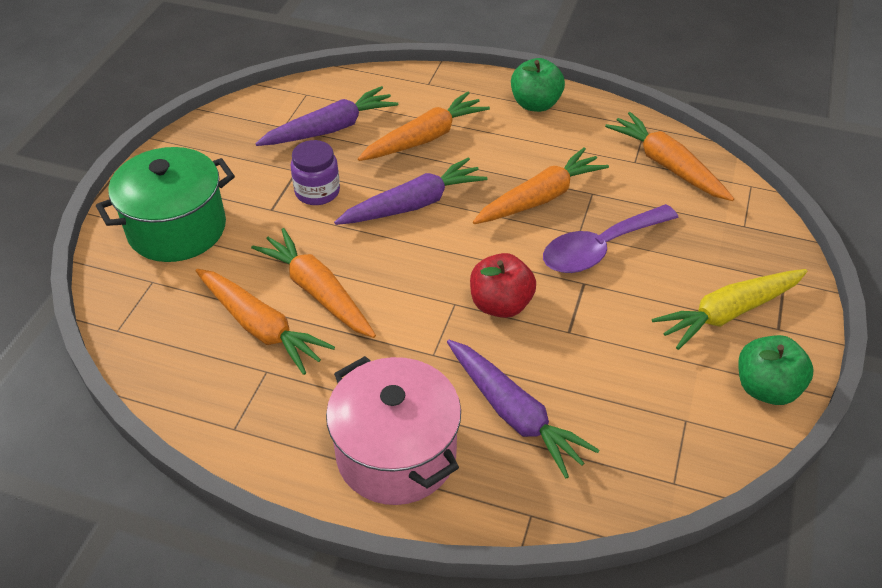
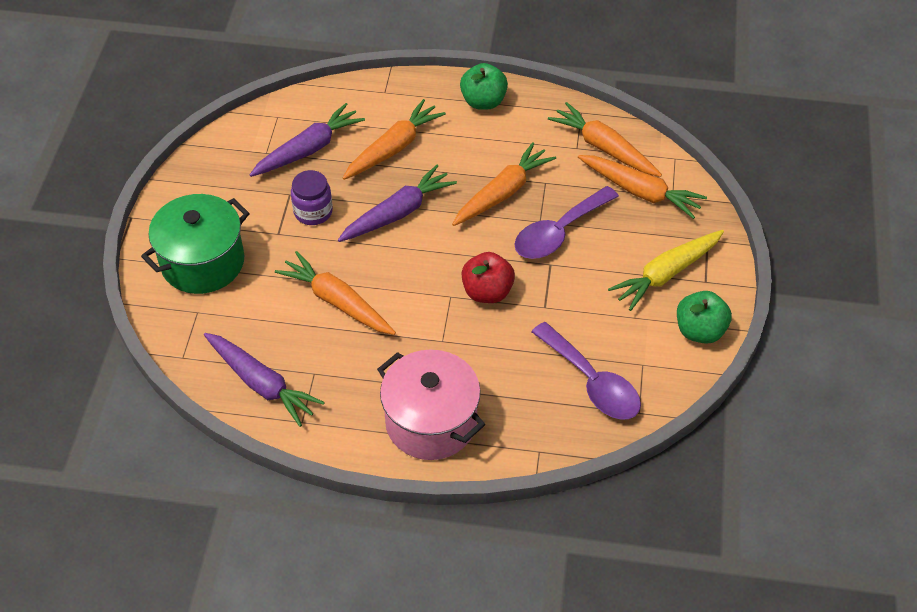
camera: 10 degrees left, 5 degrees up
orange carrot [195,269,335,375] -> orange carrot moved to [578,155,707,219]
purple carrot [447,340,599,478] -> purple carrot moved to [204,333,325,427]
none -> purple spoon [531,322,641,420]

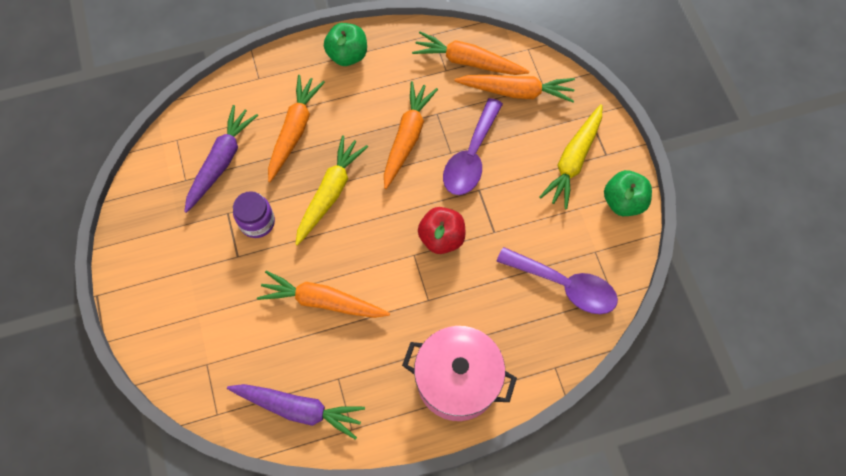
camera: 25 degrees left, 15 degrees up
green pot [141,194,250,294] -> none
purple carrot [338,165,457,242] -> yellow carrot [295,135,368,246]

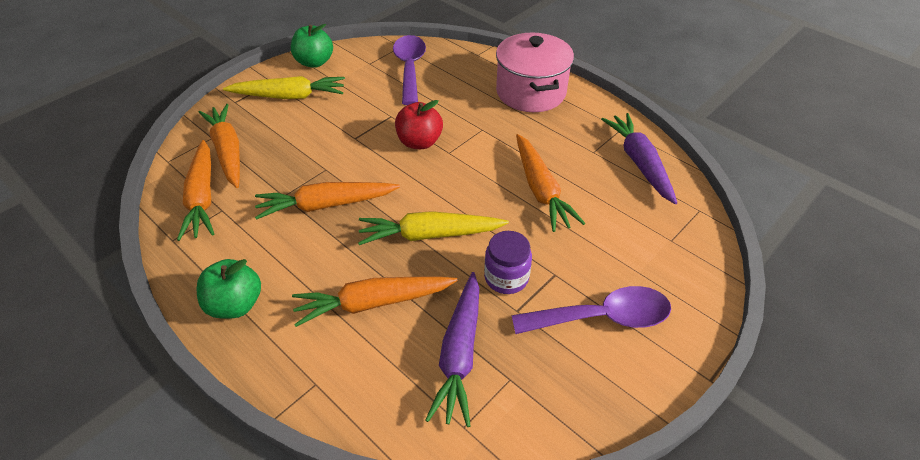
camera: 120 degrees left, 20 degrees down
purple carrot [184,105,258,213] -> purple carrot turned 75 degrees counterclockwise [425,272,479,427]
purple spoon [443,98,503,195] -> purple spoon moved to [512,286,671,334]

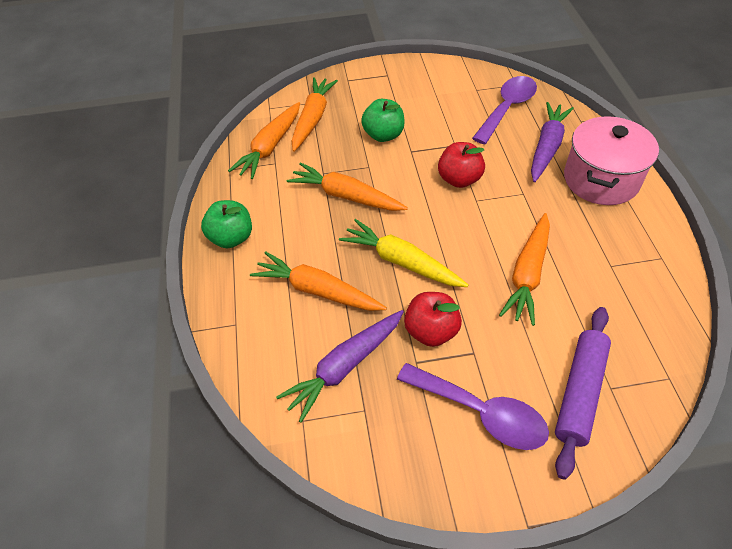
camera: 40 degrees right, 5 degrees up
yellow carrot [223,76,345,99] -> none
green apple [291,24,333,68] -> green apple moved to [361,99,405,142]
purple jar [484,231,532,294] -> red apple [404,292,462,347]
purple carrot [601,113,677,204] -> purple carrot moved to [531,102,574,182]
none -> purple rolling pin [555,307,611,480]

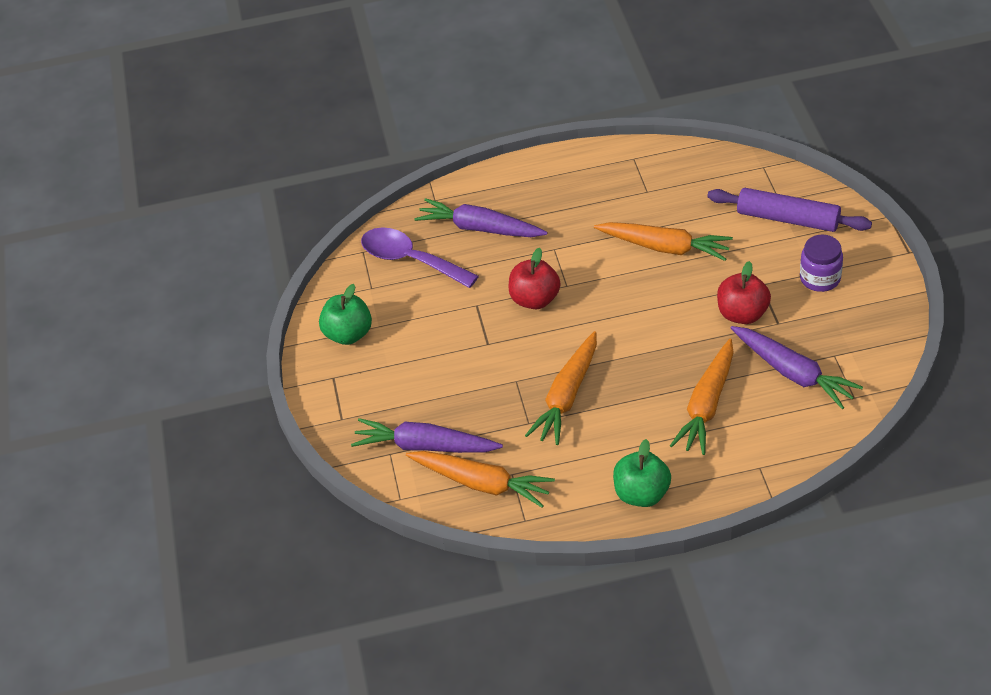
camera: 90 degrees left, 5 degrees down
orange carrot [291,77,338,152] -> purple carrot [351,418,503,453]
yellow carrot [339,219,469,287] -> none
green apple [361,99,405,142] -> green apple moved to [319,284,372,345]
purple spoon [397,363,549,450] -> purple jar [800,235,843,292]
pink pot [564,116,659,205] -> none

